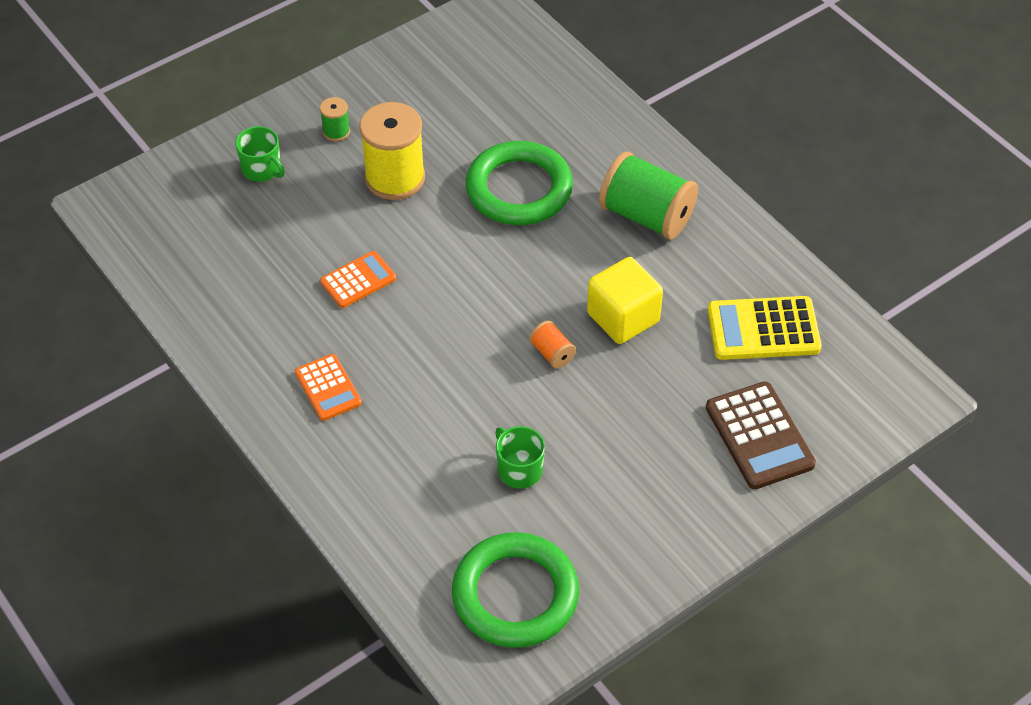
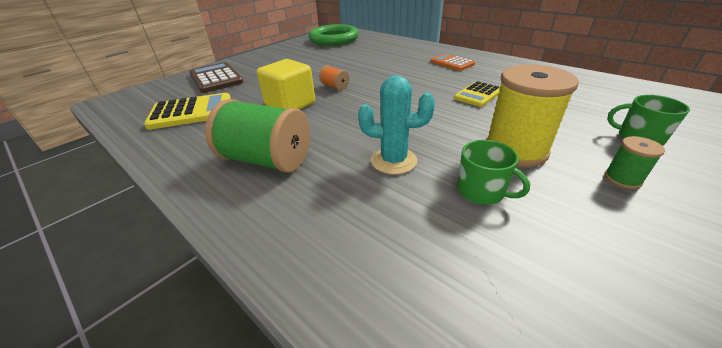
camera: 170 degrees right, 15 degrees down
orange calculator [320,251,396,308] -> yellow calculator [454,81,500,107]
green ring [466,141,573,225] -> turquoise cactus [358,75,435,175]
green mug [495,426,545,489] -> green mug moved to [457,140,530,205]

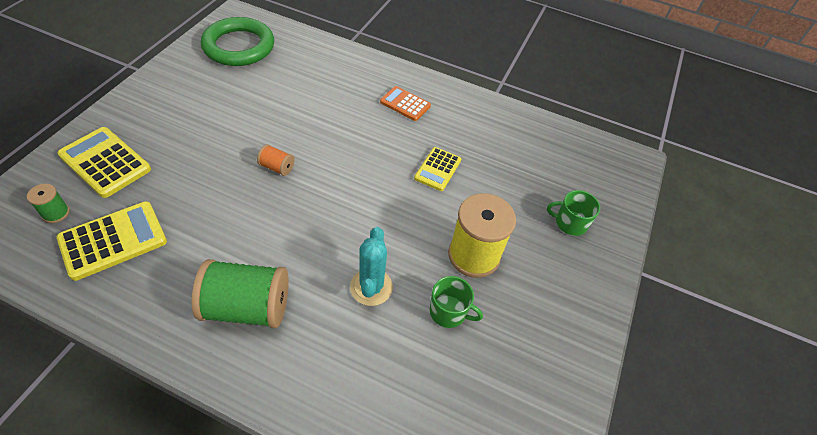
camera: 25 degrees left, 15 degrees up
brown calculator [189,62,244,93] -> yellow calculator [58,127,151,198]
yellow cube [257,59,315,110] -> none
turquoise cactus [358,75,435,175] -> turquoise cactus turned 75 degrees counterclockwise [350,227,393,306]
green spool [604,136,665,189] -> green spool moved to [27,184,70,223]

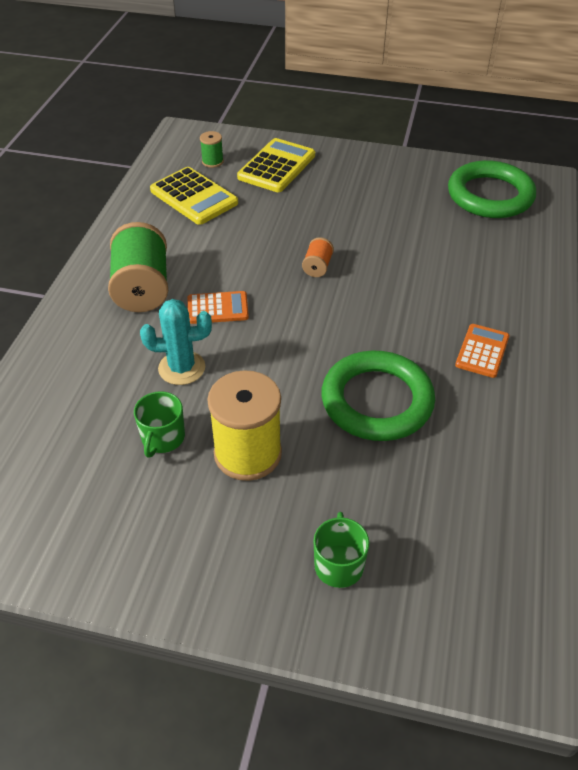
camera: 85 degrees right, 5 degrees down
yellow calculator [414,147,461,191] -> green ring [321,351,435,441]
none -> orange calculator [188,291,249,324]

